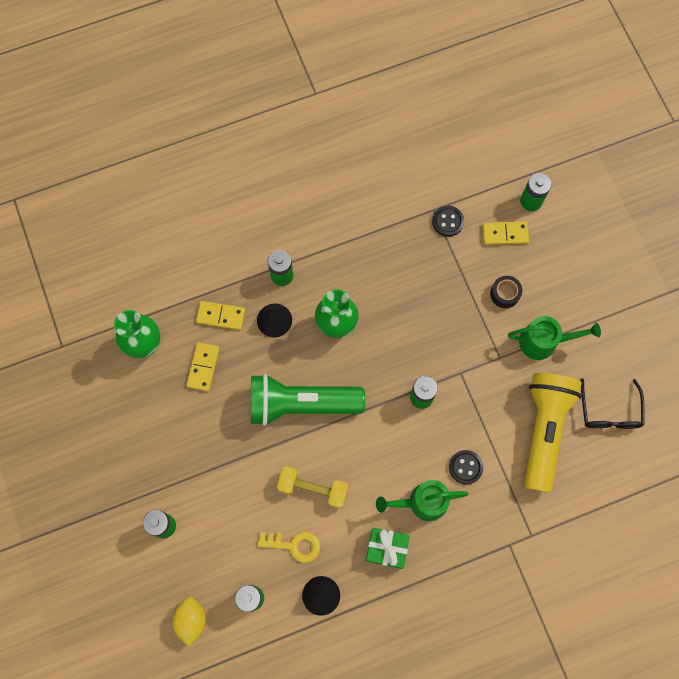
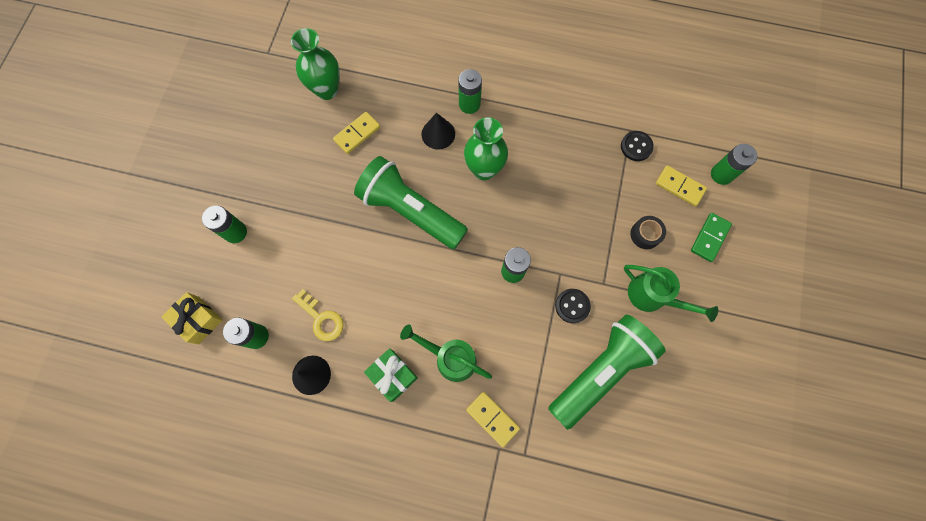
camera: 35 degrees right, 0 degrees up
yellow lemon [172,597,206,647] -> yellow gift [161,292,223,344]
yellow domino [196,301,245,330] -> yellow domino moved to [466,392,520,447]
yellow dumbbell [277,466,348,509] -> none
black button [449,450,483,485] -> black button moved to [555,289,591,323]
yellow flashlight [524,373,582,493] -> green flashlight [548,314,666,430]
black glasses [581,378,645,429] -> none
none -> green domino [691,213,732,262]

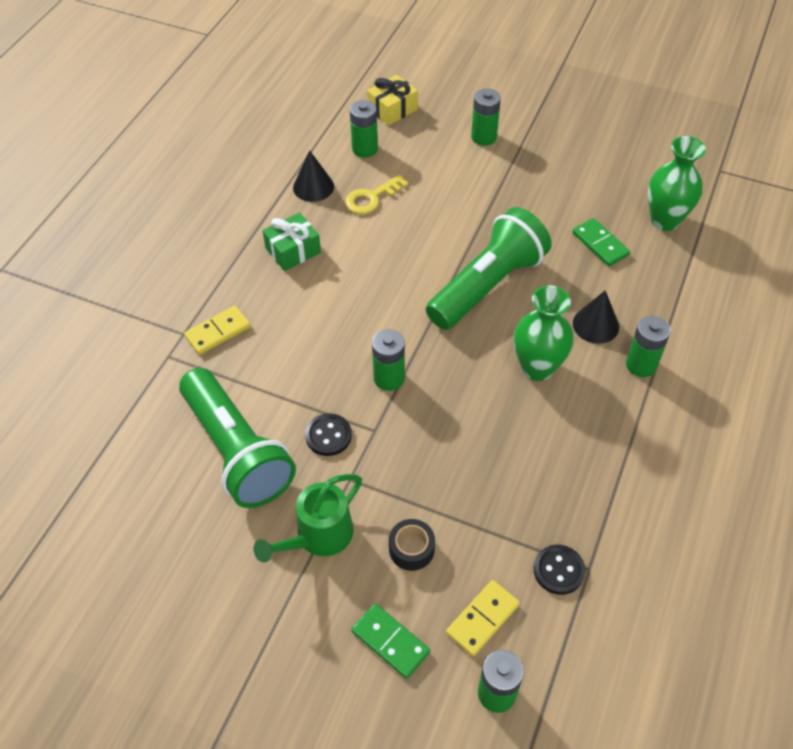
camera: 100 degrees right, 20 degrees down
yellow domino [333,112,380,154] -> green domino [572,218,630,266]
green watering can [400,324,492,382] -> none

